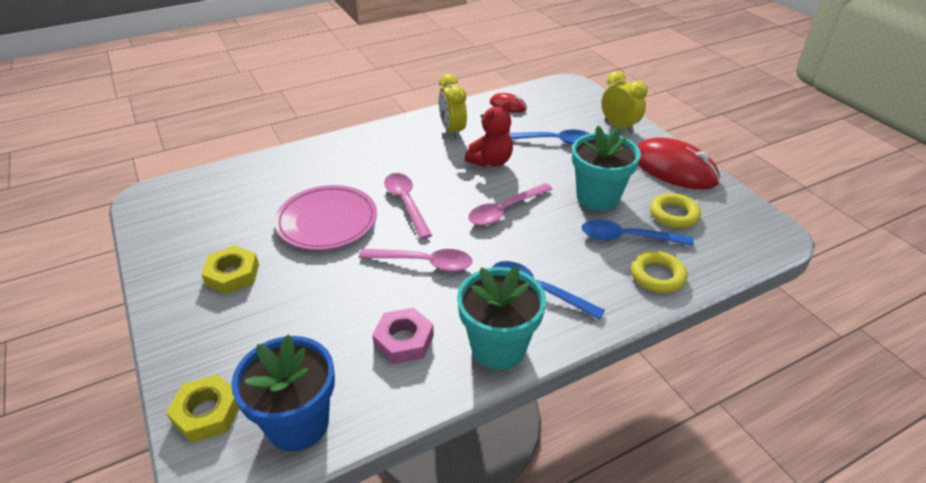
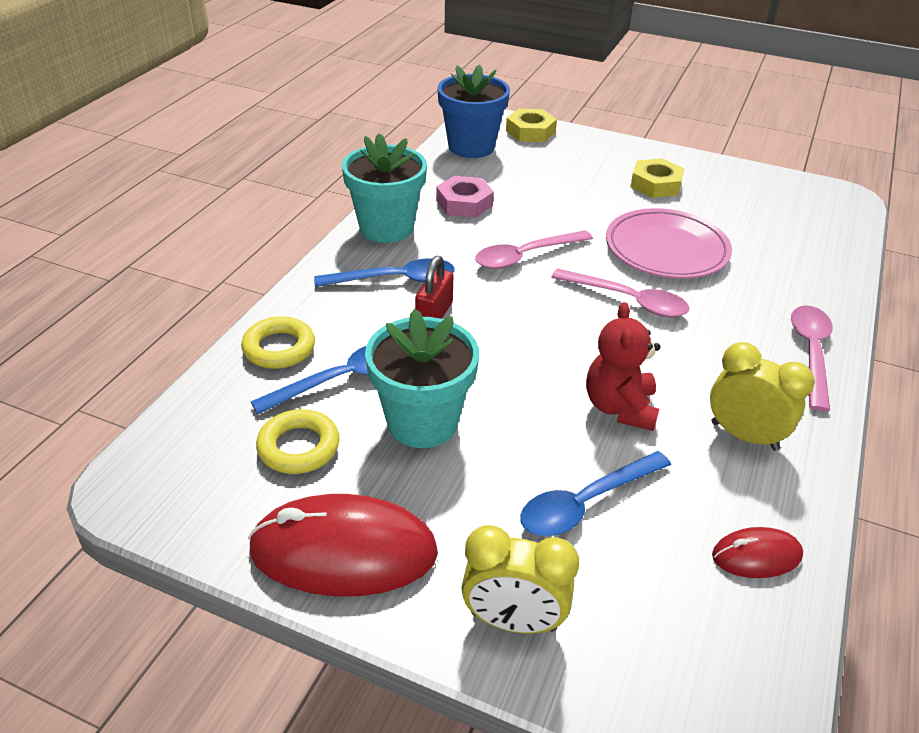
camera: 140 degrees right, 0 degrees up
pink spoon [468,183,552,226] -> pink spoon moved to [791,306,833,411]
none -> red padlock [415,256,454,319]

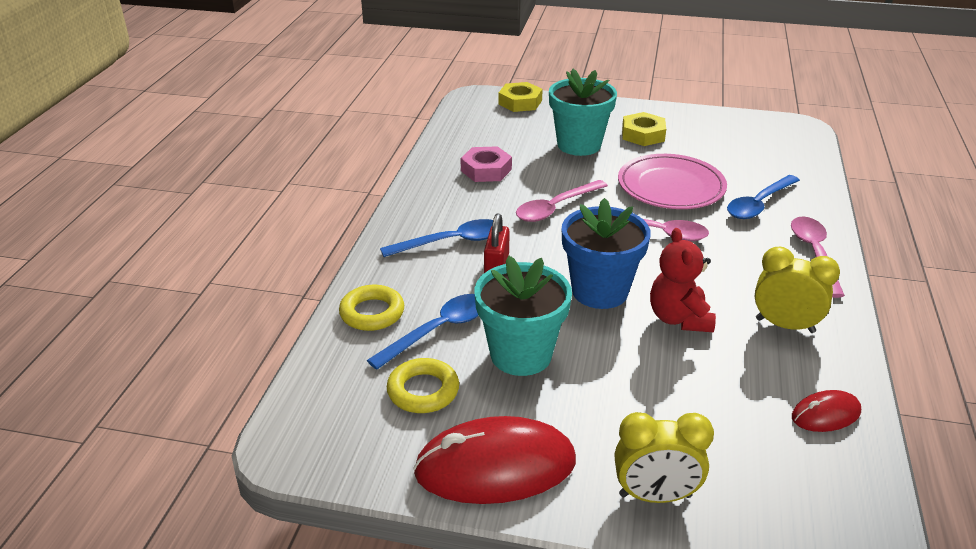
camera: 10 degrees left, 5 degrees down
turquoise flower pot [342,133,427,243] -> turquoise flower pot moved to [549,69,617,156]
blue flower pot [437,64,510,158] -> blue flower pot moved to [562,198,651,309]
blue spoon [520,451,671,536] -> blue spoon moved to [727,175,800,219]

